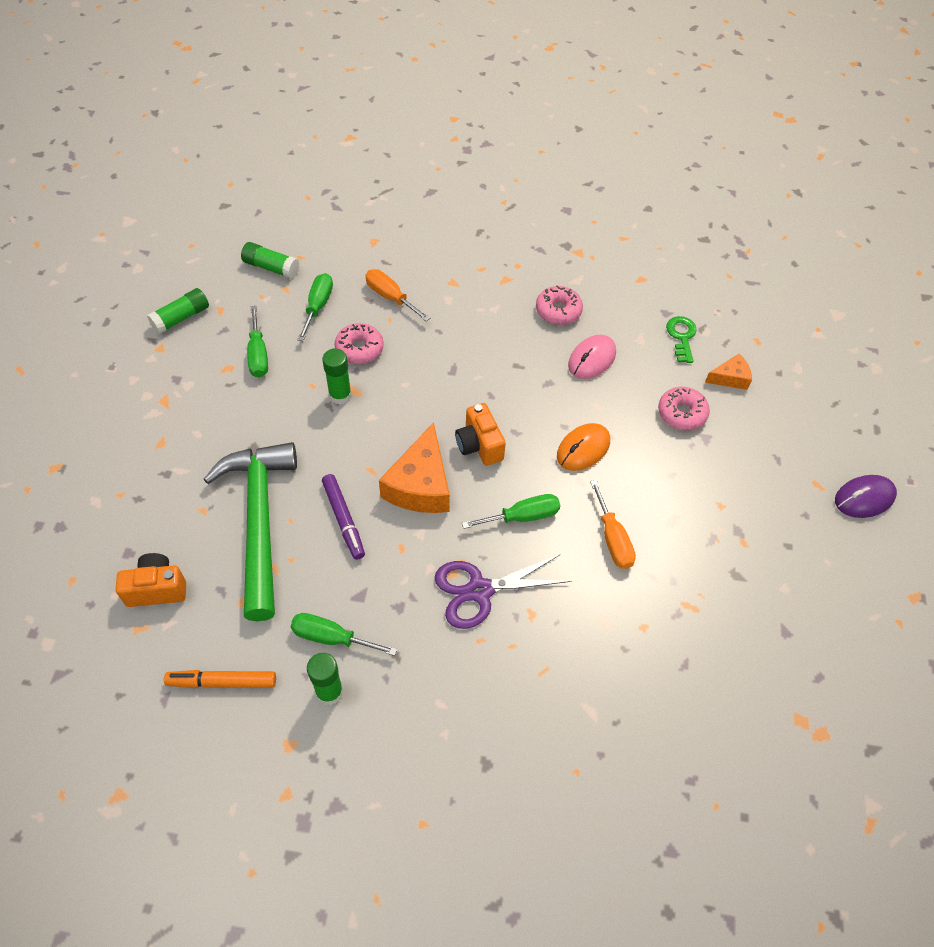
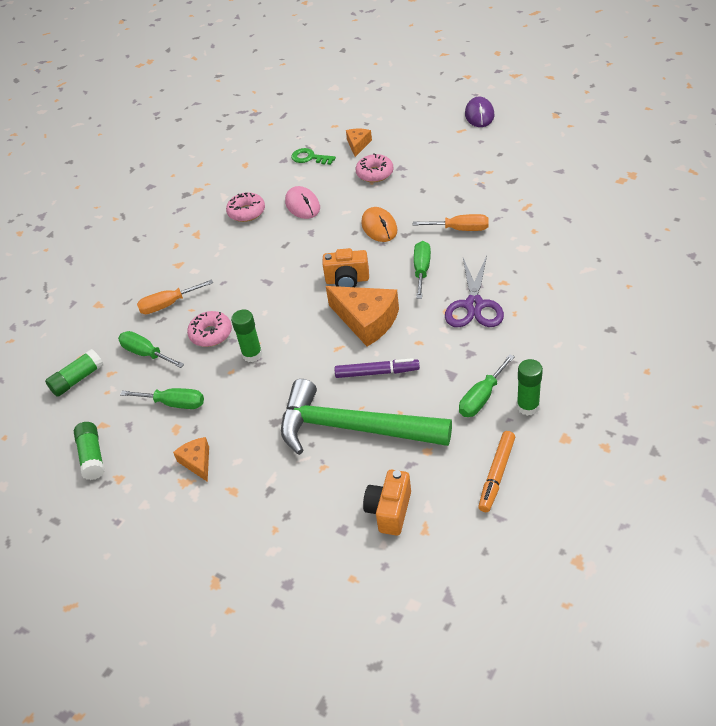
camera: 60 degrees left, 10 degrees down
none -> orange cheese [173,437,209,482]

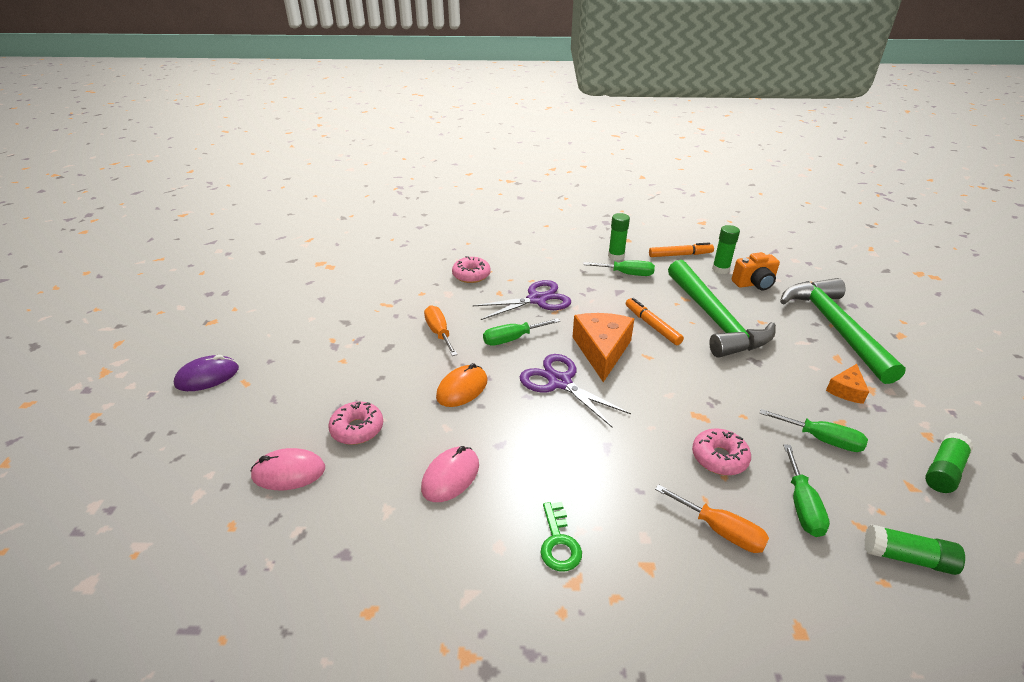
camera: 125 degrees left, 10 degrees down
green screwdriver [120,388,204,409] -> green screwdriver turned 135 degrees clockwise [759,409,868,452]
pink donut [226,192,265,222] -> pink donut moved to [452,256,491,283]
green glue stick [231,310,263,362] -> green glue stick moved to [712,225,740,274]
green key [291,148,336,165] -> green key moved to [541,502,582,572]
orange camera [322,248,369,287] -> purple scissors [519,354,631,427]
purple marker [334,358,420,378] -> orange marker [626,298,684,345]
orange cheese [346,129,372,157] -> pink mouse [250,448,325,490]
none -> green hammer [780,278,906,384]

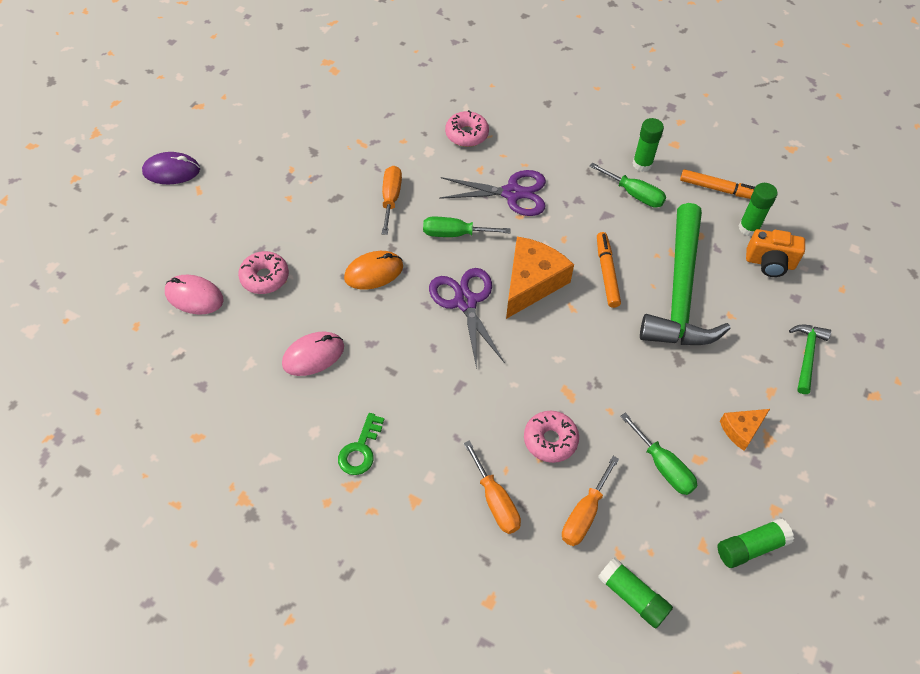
camera: 25 degrees right, 20 degrees up
green hammer [780,278,906,384] -> green hammer [789,324,831,394], size x0.45
green screwdriver [783,444,830,537] -> orange screwdriver [562,456,619,546]

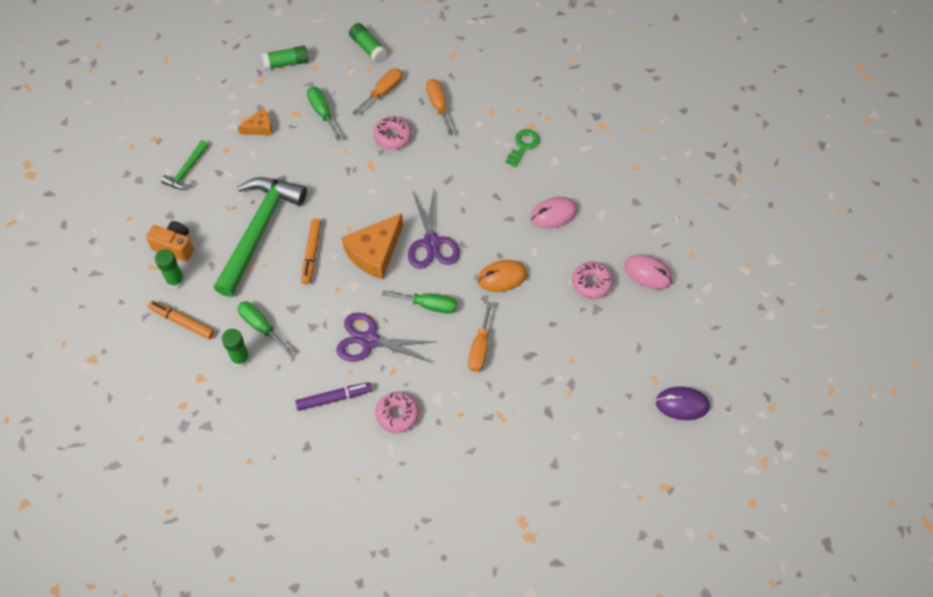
camera: 170 degrees left, 5 degrees up
none -> purple marker [295,382,372,411]

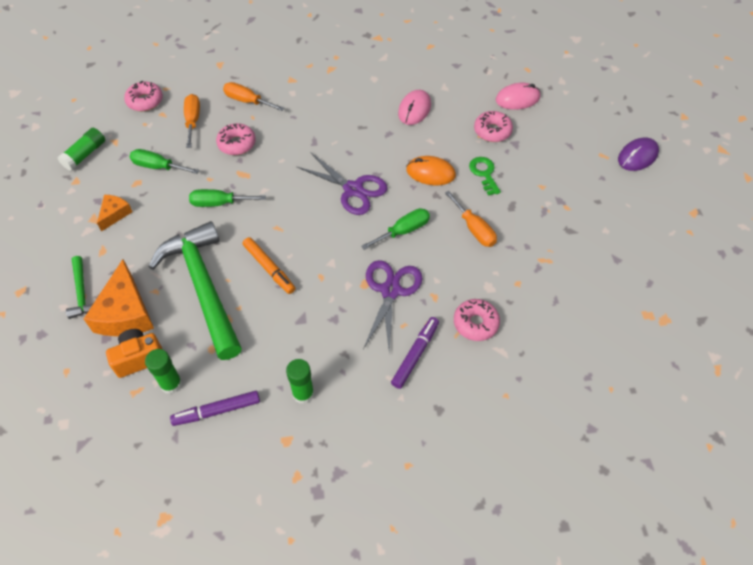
camera: 45 degrees left, 5 degrees down
orange marker [148,301,214,340] -> purple marker [170,391,260,426]
green screwdriver [237,301,293,355] -> green screwdriver moved to [189,189,266,207]
purple scissors [336,313,435,363] -> purple scissors turned 135 degrees clockwise [363,260,423,353]
orange cheese [342,213,403,280] -> orange cheese moved to [84,259,154,336]
green glue stick [349,23,387,63] -> pink donut [124,81,163,111]
orange mouse [477,260,527,292] -> orange mouse turned 75 degrees clockwise [406,156,456,185]
green key [505,129,539,167] -> green key moved to [469,157,501,196]

